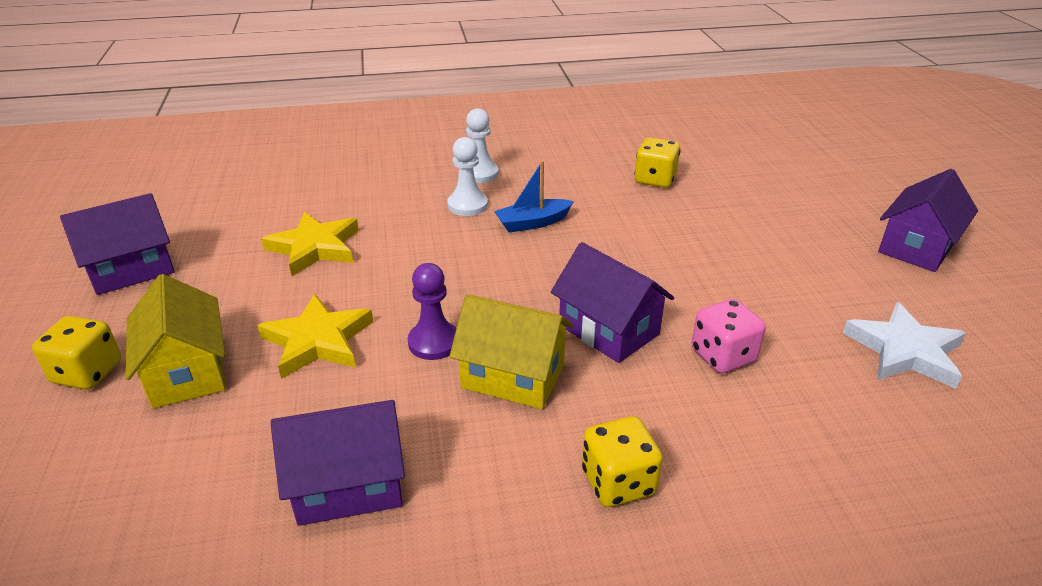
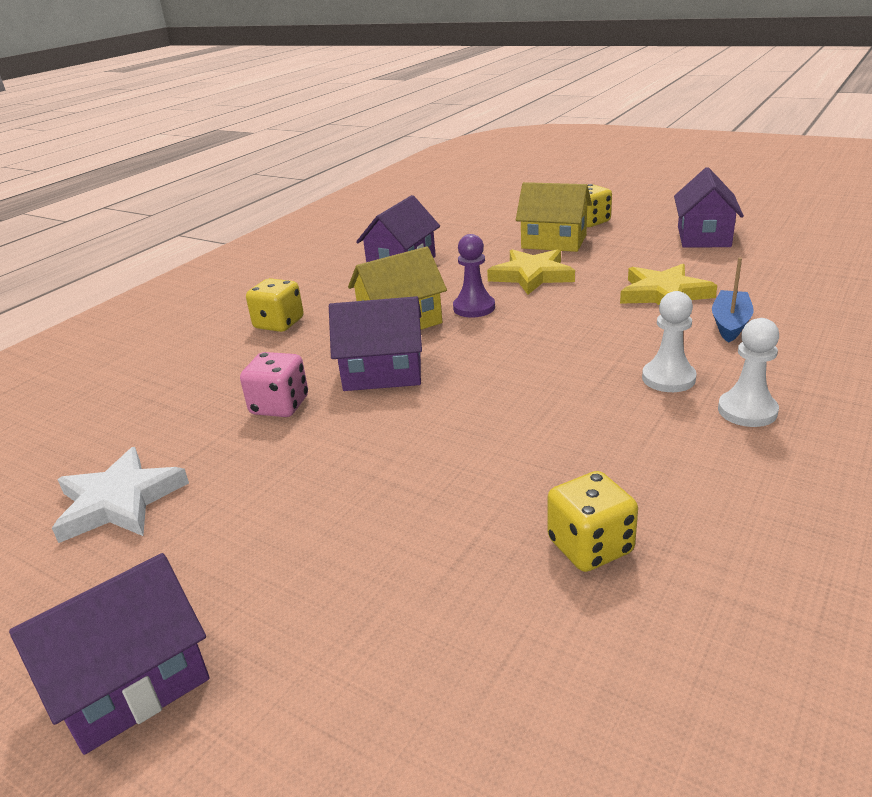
camera: 135 degrees right, 5 degrees down
blue boat [494,161,574,232] -> blue boat moved to [712,257,754,343]
purple house [878,169,978,272] -> purple house turned 60 degrees clockwise [9,553,210,755]

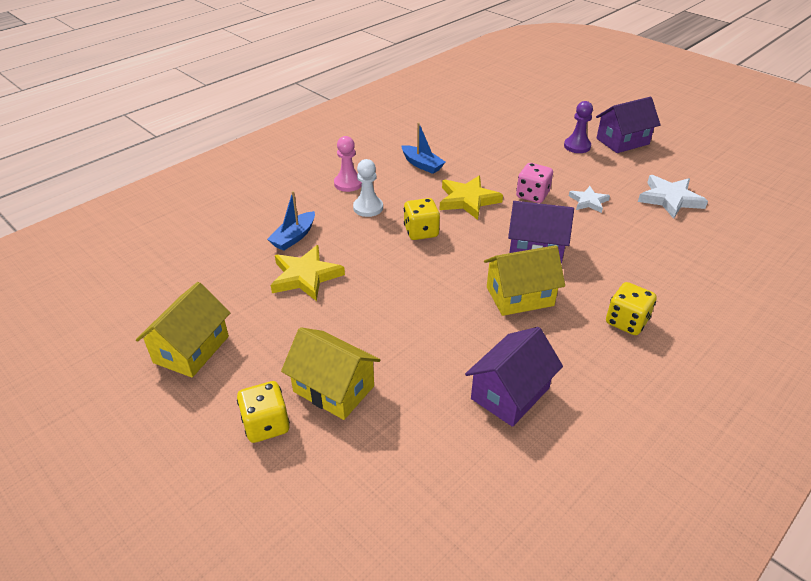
camera: 170 degrees left, 10 degrees up
pink dice [240,352,308,417] -> pink dice moved to [516,163,553,203]
purple pawn [453,234,495,318] -> purple pawn moved to [564,101,593,153]
yellow star [487,249,575,295] -> yellow star moved to [439,176,503,220]
yellow dice [547,471,638,572] -> yellow dice moved to [404,198,440,240]
purple house [674,167,744,248] -> yellow house [136,282,230,378]
white pawn [718,318,779,427] -> pink pawn [334,136,362,192]
none -> blue boat [401,122,445,174]
none -> white star [569,186,610,213]

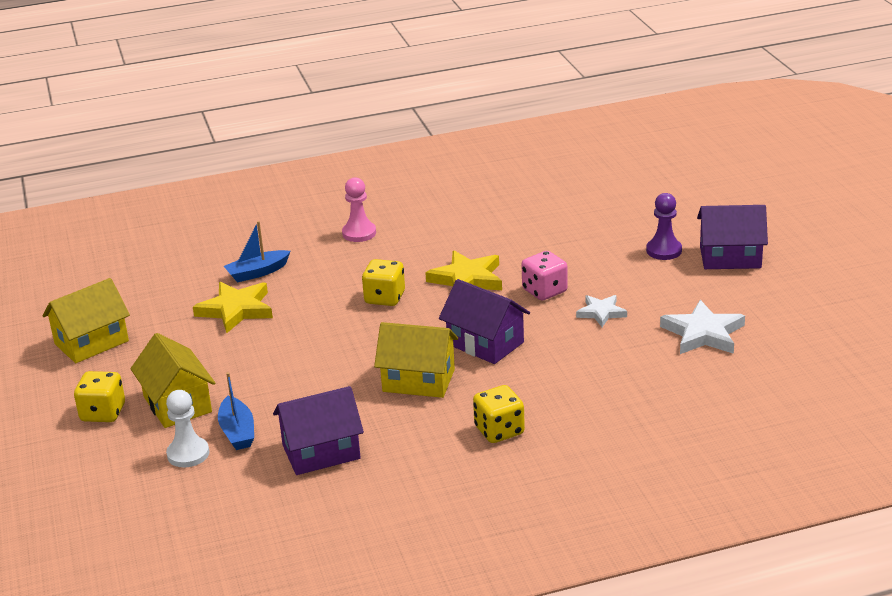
camera: 30 degrees right, 10 degrees down
white pawn [353,159,383,217] -> white pawn moved to [166,390,209,468]
blue boat [401,122,445,174] -> blue boat moved to [218,372,254,450]

